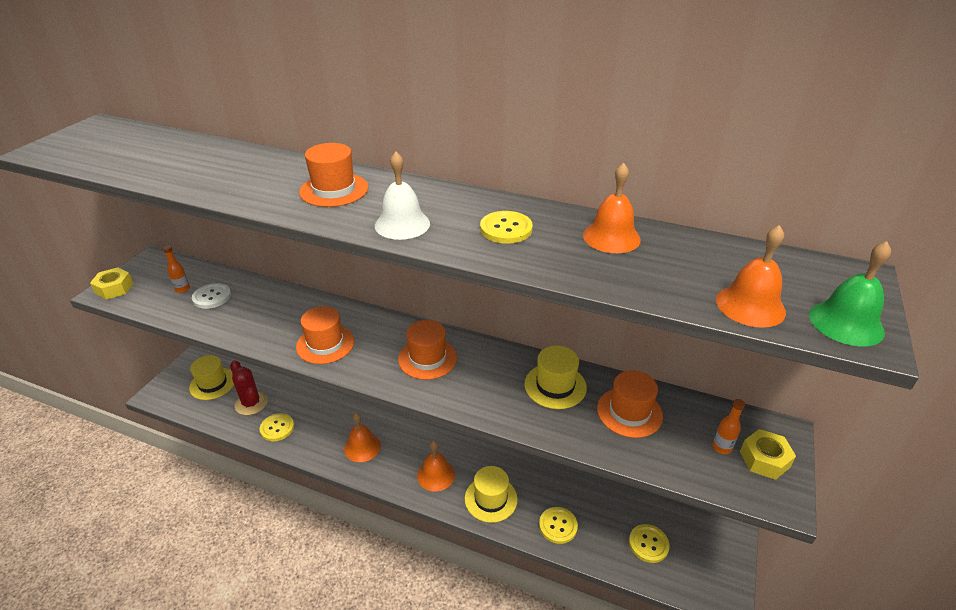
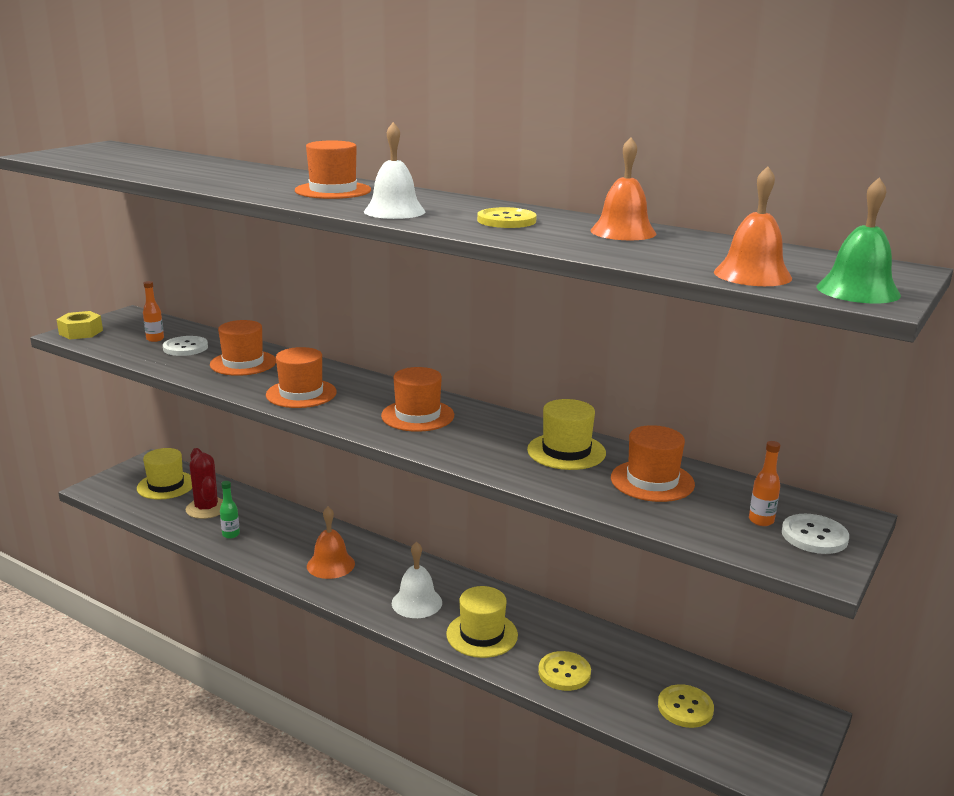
camera: 10 degrees right, 15 degrees down
yellow button [260,413,294,441] -> green bottle [220,481,240,539]
orange bell [417,441,455,492] -> white bell [392,542,442,618]
yellow nut [740,429,796,480] -> white button [782,514,849,554]
none -> orange hat [210,320,276,376]

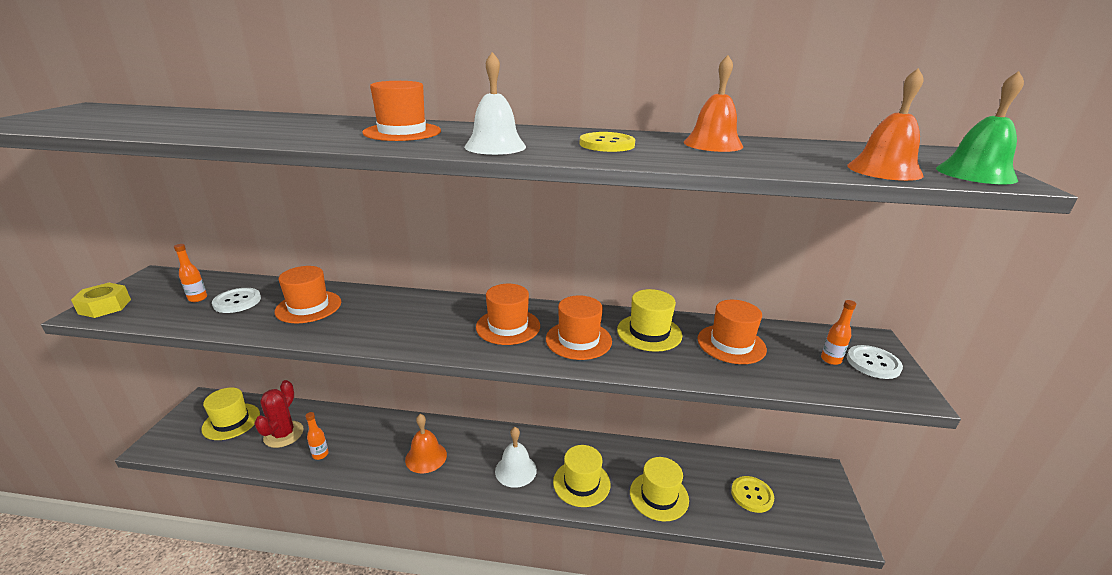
camera: 25 degrees left, 5 degrees up
red cactus [186,448,223,519] -> red cactus turned 60 degrees clockwise [254,380,304,448]
green bottle [220,481,240,539] -> orange bottle [305,412,329,460]
orange hat [266,347,337,408] -> orange hat moved to [546,295,612,360]
yellow button [538,651,591,691] -> yellow hat [630,457,689,521]

